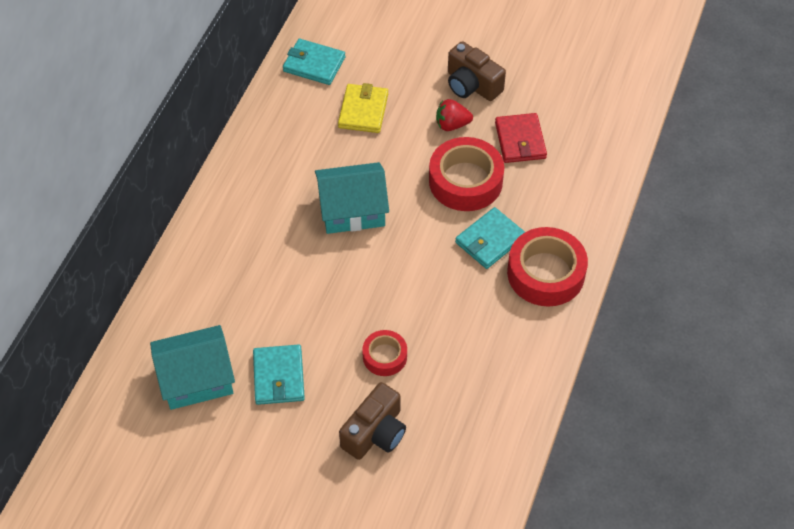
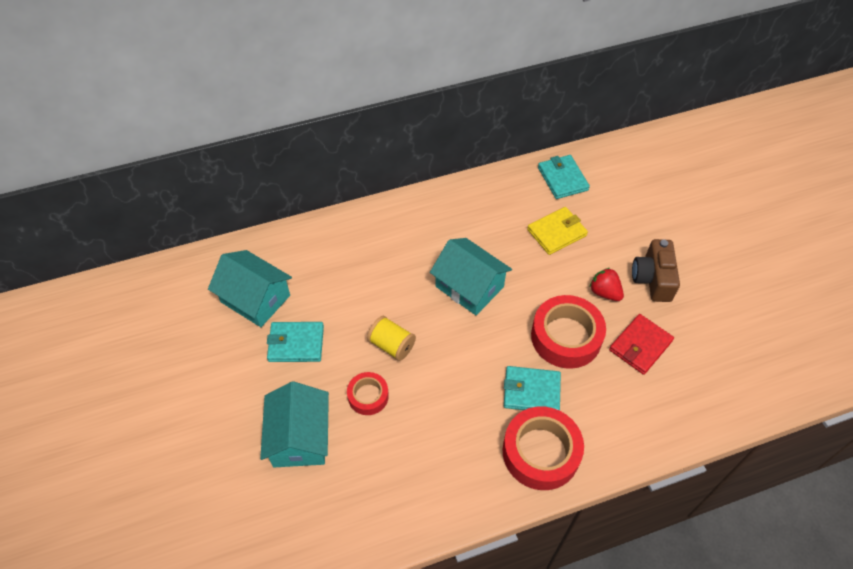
camera: 50 degrees right, 0 degrees up
turquoise wallet [253,345,305,405] -> turquoise wallet turned 45 degrees clockwise [267,322,324,362]
brown camera [339,382,406,460] -> turquoise house [260,381,329,467]
none -> yellow spool [367,316,416,361]

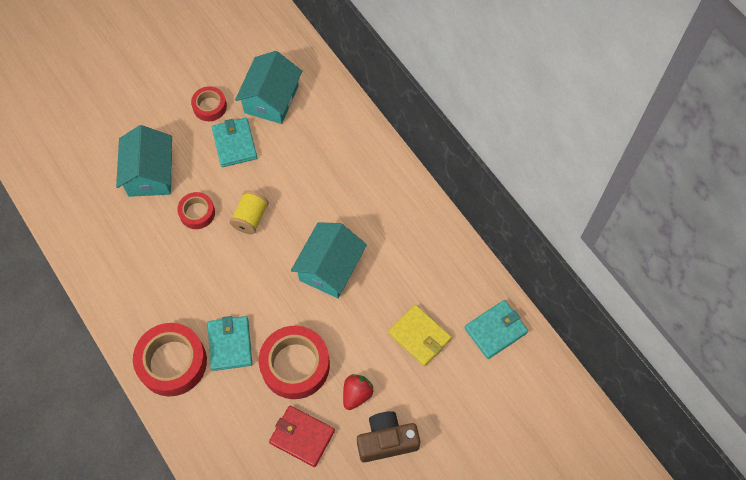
camera: 75 degrees right, 10 degrees up
turquoise house [260,381,329,467] -> turquoise house turned 75 degrees counterclockwise [116,125,173,197]
none -> red tape [191,86,227,121]

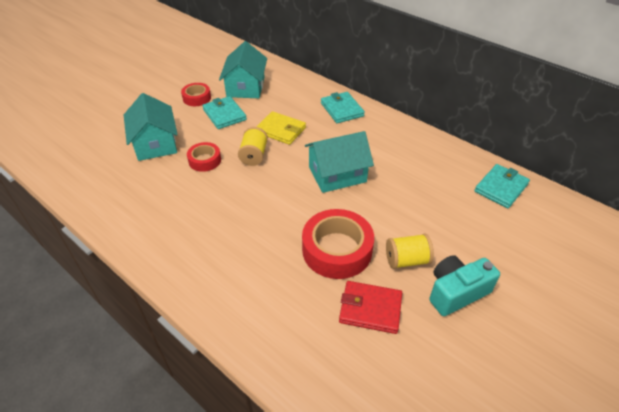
camera: 15 degrees left, 20 degrees down
red tape [133,323,207,396] -> none
turquoise wallet [207,316,252,371] -> turquoise wallet moved to [321,92,365,123]
turquoise house [291,222,367,298] -> turquoise house turned 60 degrees clockwise [305,131,374,193]
red strawberry [343,374,374,410] -> yellow spool [386,234,434,269]
brown camera [357,411,420,462] -> turquoise camera [429,255,500,316]
yellow wallet [388,305,452,366] -> yellow wallet moved to [256,111,306,145]

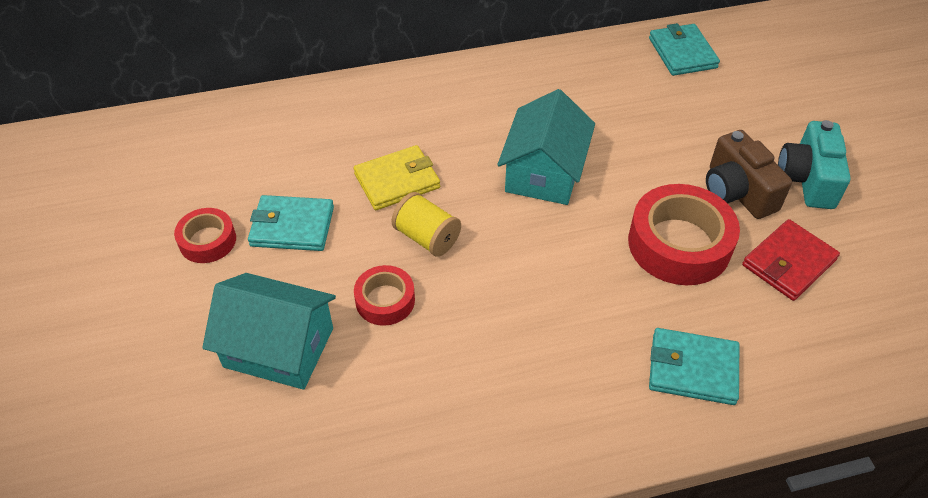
camera: 55 degrees left, 5 degrees up
turquoise house [219,41,267,98] -> none
turquoise wallet [321,92,365,123] -> turquoise wallet moved to [649,328,739,405]
yellow spool [386,234,434,269] -> brown camera [706,130,792,219]

